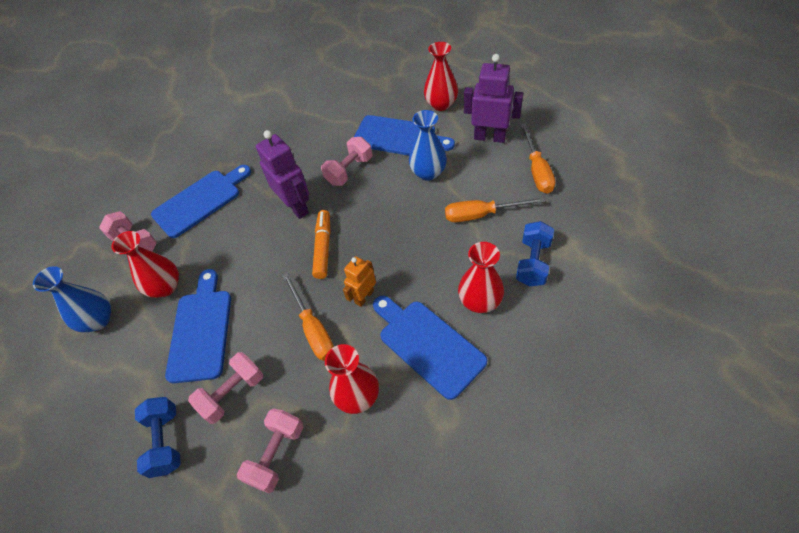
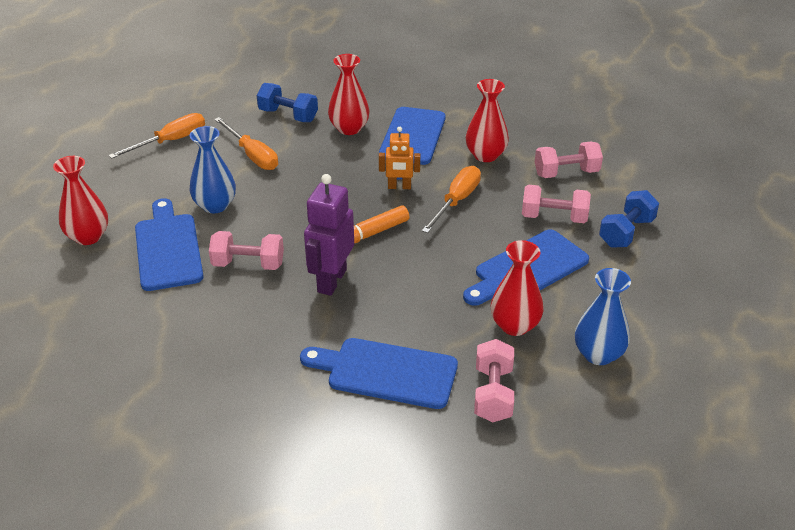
camera: 130 degrees left, 15 degrees down
purple robot [464,54,523,143] -> none
blue dumbbell [516,221,554,286] -> blue dumbbell turned 45 degrees clockwise [257,83,318,122]

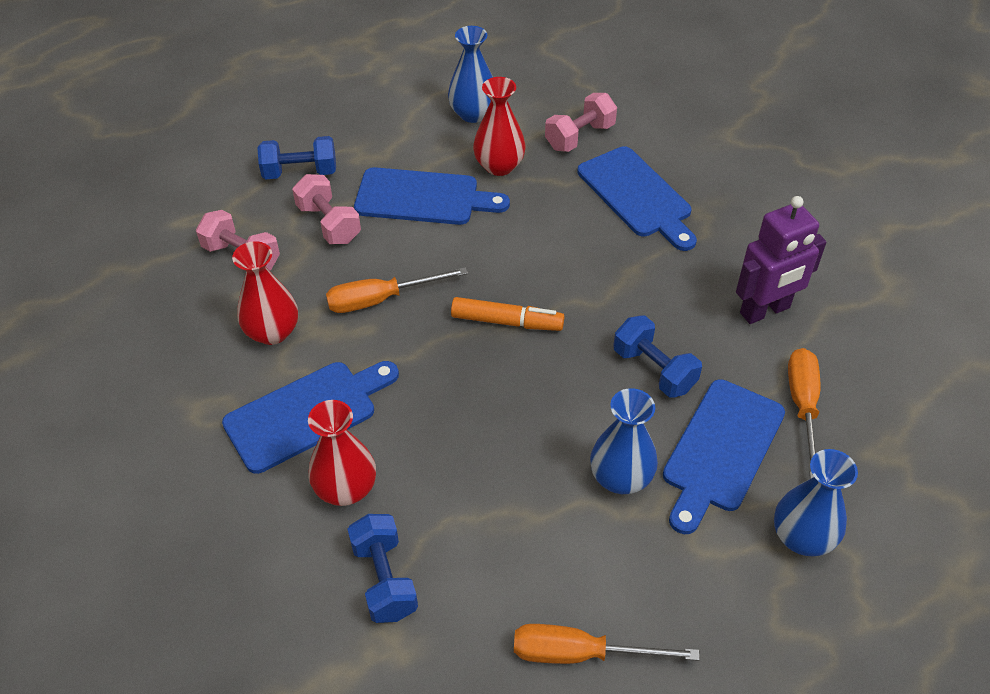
camera: 135 degrees left, 10 degrees up
red vase [53,156,108,245] -> blue vase [774,449,858,556]
pink dumbbell [209,231,284,270] -> blue dumbbell [613,315,702,398]
orange screwdriver [214,117,278,170] -> orange screwdriver moved to [788,348,821,479]
purple robot [304,174,354,296] -> purple robot moved to [736,196,827,324]
orange robot [379,127,420,189] -> none

